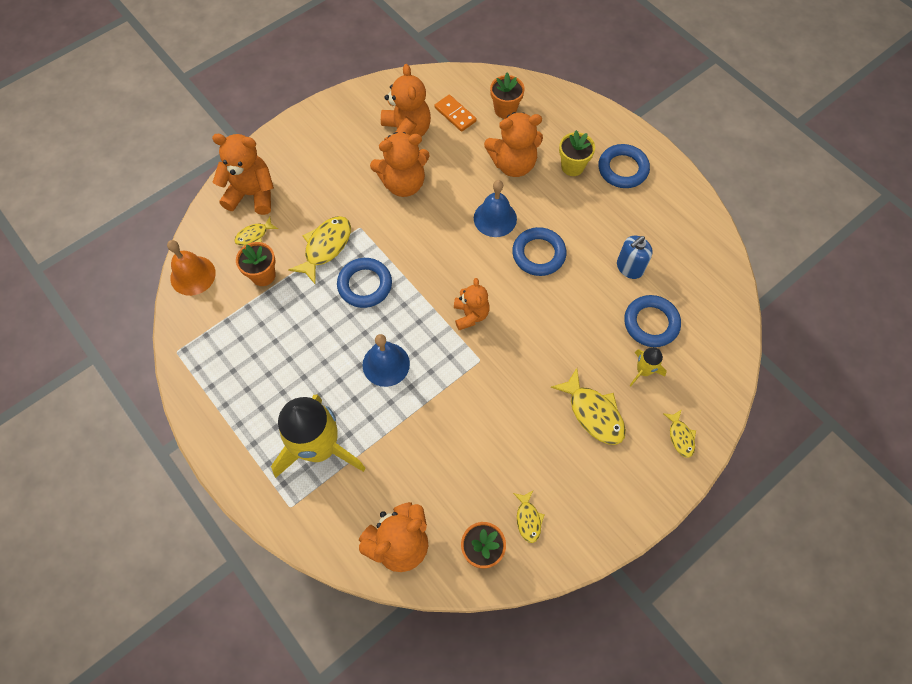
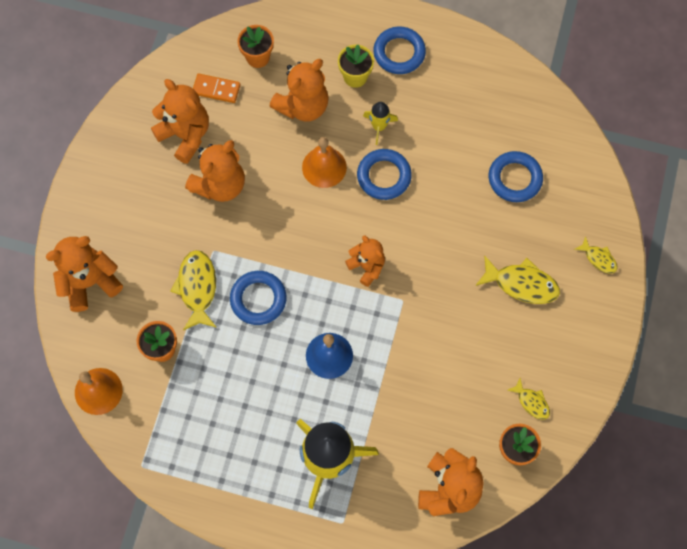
camera: 35 degrees left, 5 degrees up
yellow fish [234,216,278,246] -> none
blue bell [474,180,517,237] -> orange bell [302,137,347,188]
blue soap dispenser [617,236,653,279] -> none
yellow rocket [630,347,667,386] -> yellow rocket moved to [363,102,398,145]

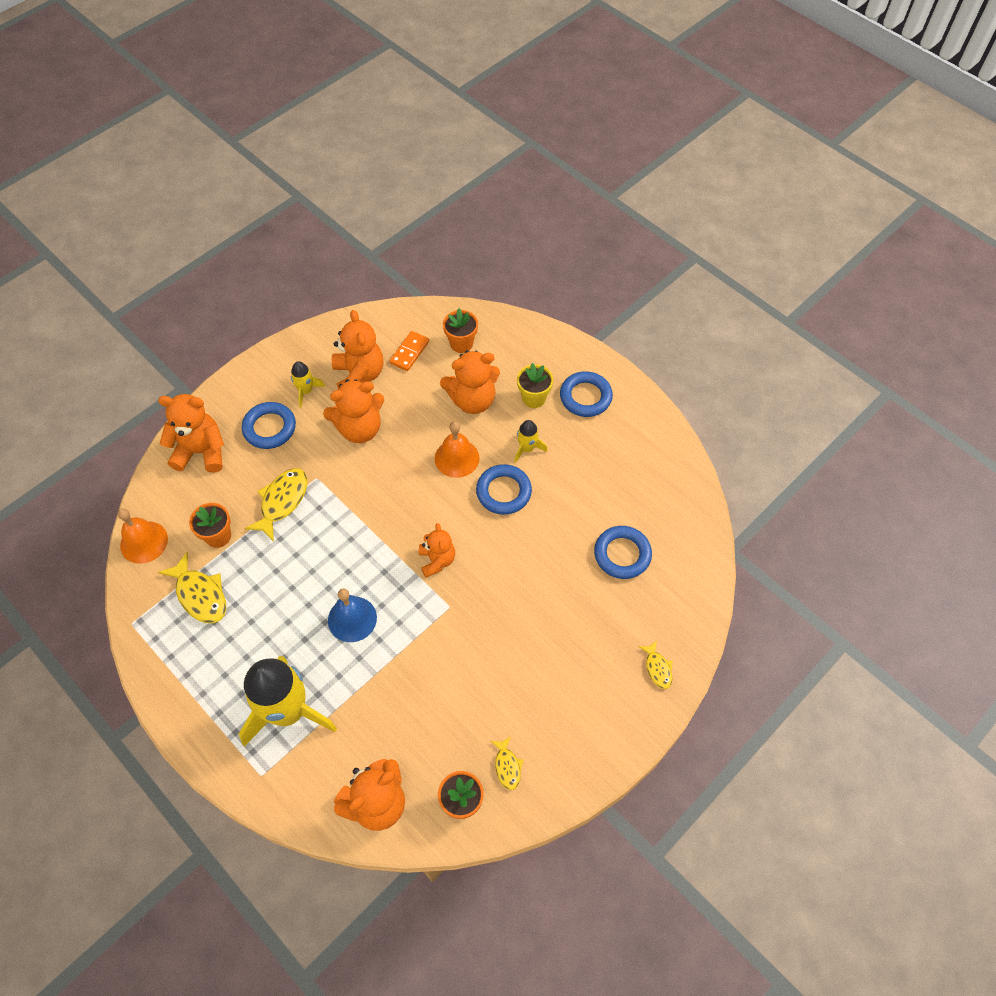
camera: 30 degrees right, 10 degrees down
orange domino [193,73,241,103] -> orange domino turned 75 degrees clockwise [390,331,429,371]
blue ring [230,271,287,325] -> blue ring moved to [242,402,296,449]
yellow fish [475,255,560,304] -> yellow fish moved to [158,552,226,623]
none -> yellow rocket [291,361,325,408]

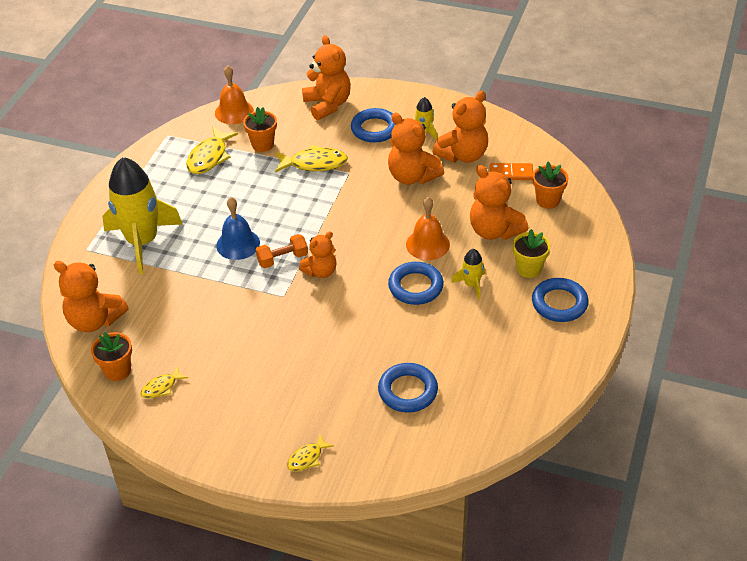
camera: 65 degrees right, 15 degrees down
none -> orange dumbbell [256,234,308,268]

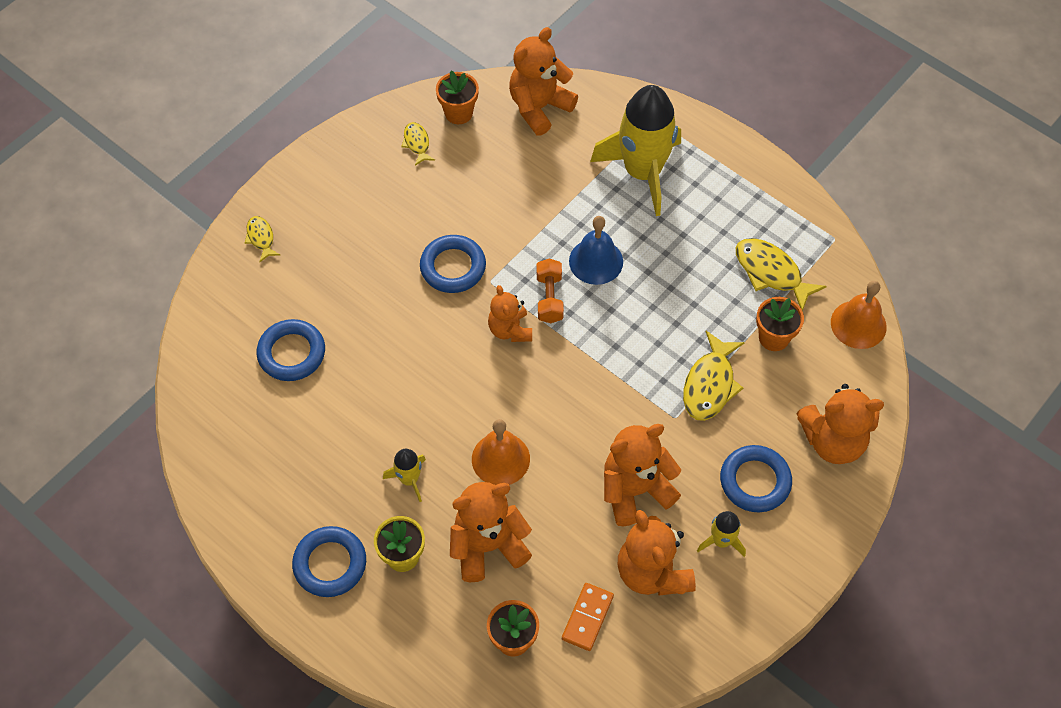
camera: 110 degrees right, 15 degrees up
blue ring [388,262,444,305] -> blue ring moved to [420,235,486,293]

